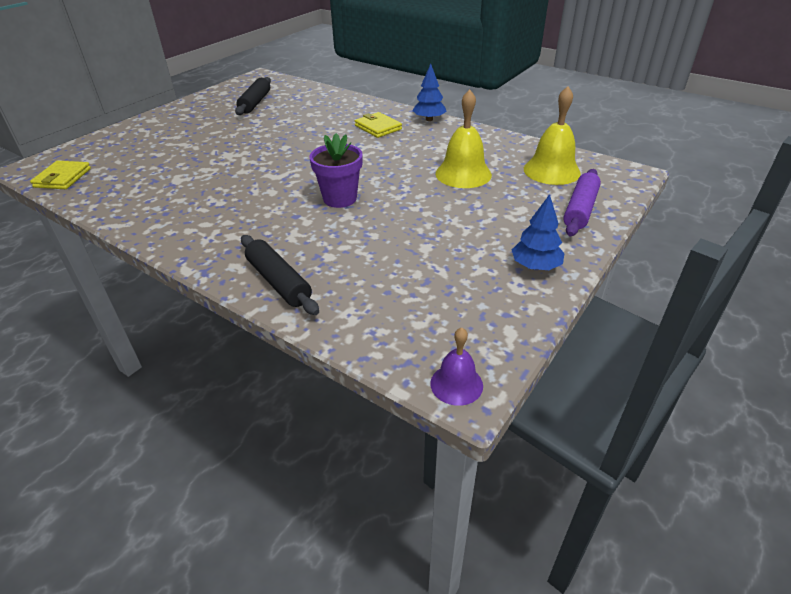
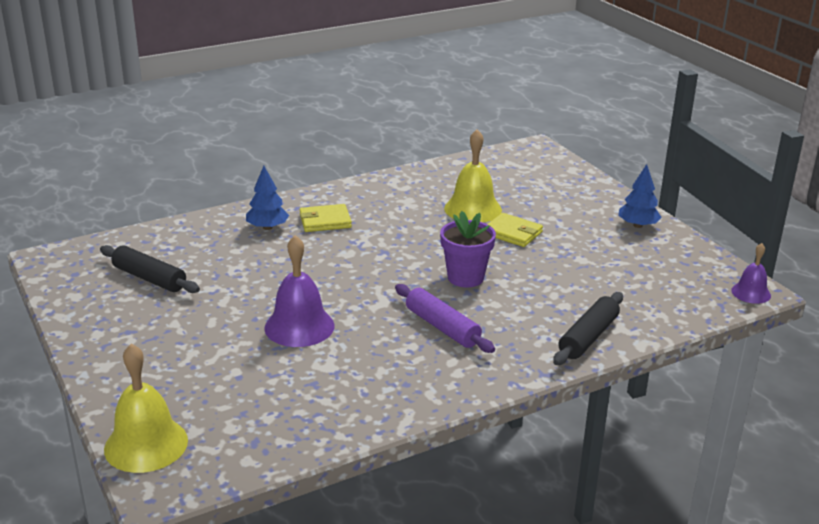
camera: 65 degrees left, 10 degrees down
yellow wallet [30,161,91,189] -> yellow wallet moved to [488,213,543,247]
black rolling pin [241,235,319,315] -> black rolling pin turned 45 degrees counterclockwise [553,292,623,365]
blue tree [412,64,447,121] -> blue tree moved to [246,166,289,230]
yellow bell [524,86,581,185] -> yellow bell moved to [104,344,188,473]
purple rolling pin [563,169,601,236] -> purple rolling pin moved to [395,284,495,353]
none -> purple bell [264,235,335,347]

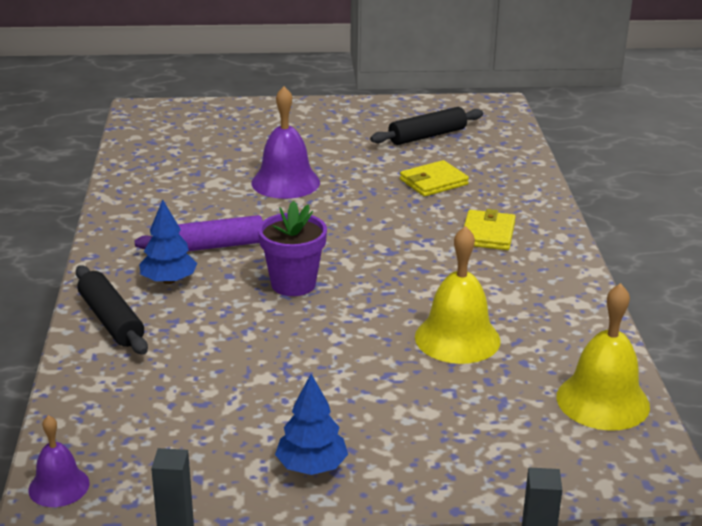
camera: 115 degrees right, 0 degrees up
yellow bell [104,344,188,473] -> yellow bell moved to [557,283,650,431]
blue tree [246,166,289,230] -> blue tree moved to [139,200,197,284]
yellow wallet [488,213,543,247] -> yellow wallet moved to [400,160,469,197]

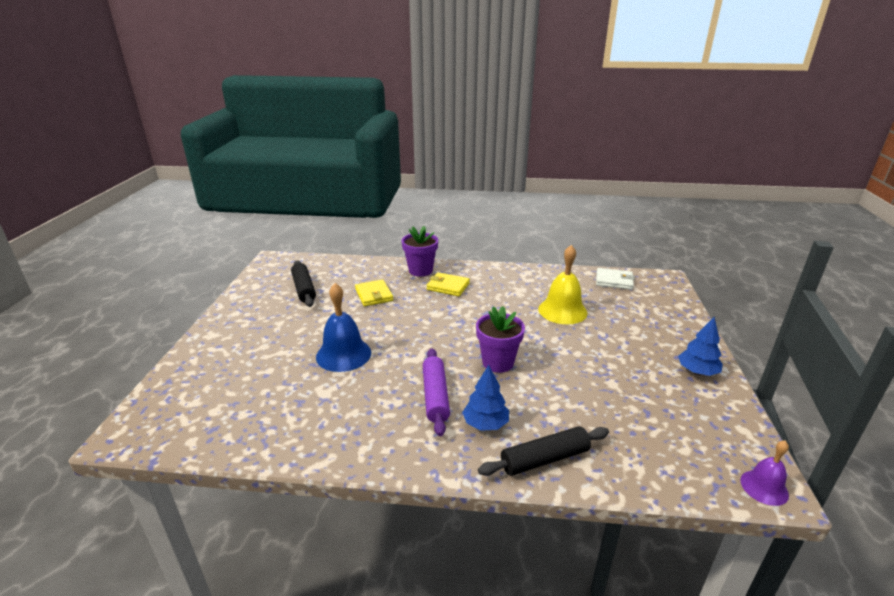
camera: 80 degrees left, 0 degrees up
purple bell [251,86,320,199] -> blue bell [316,283,371,372]
yellow bell [557,283,650,431] -> white wallet [596,268,635,290]
none -> purple flower pot [402,226,438,277]

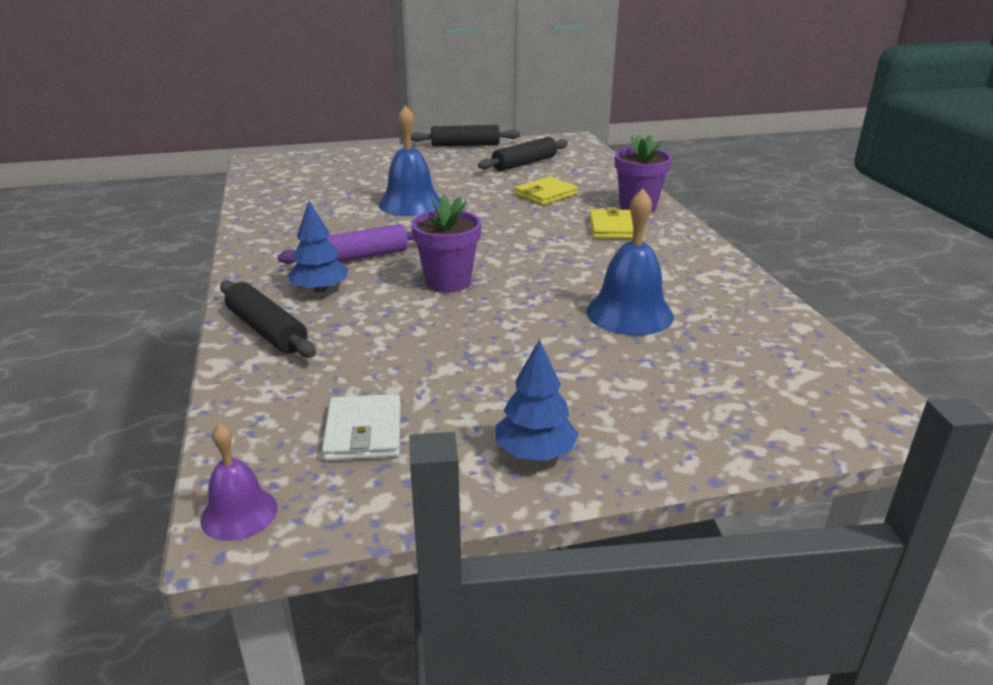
camera: 70 degrees right, 0 degrees up
yellow bell [538,245,588,324] -> blue bell [586,189,674,335]
white wallet [596,268,635,290] -> white wallet moved to [322,394,401,461]
none -> black rolling pin [411,125,520,147]

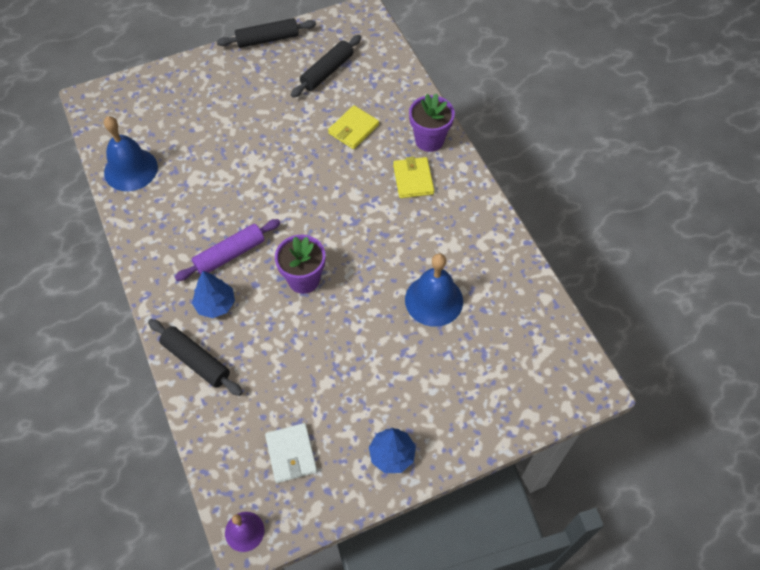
camera: 10 degrees left, 30 degrees up
blue bell [378,105,440,216] -> blue bell moved to [104,116,158,191]

